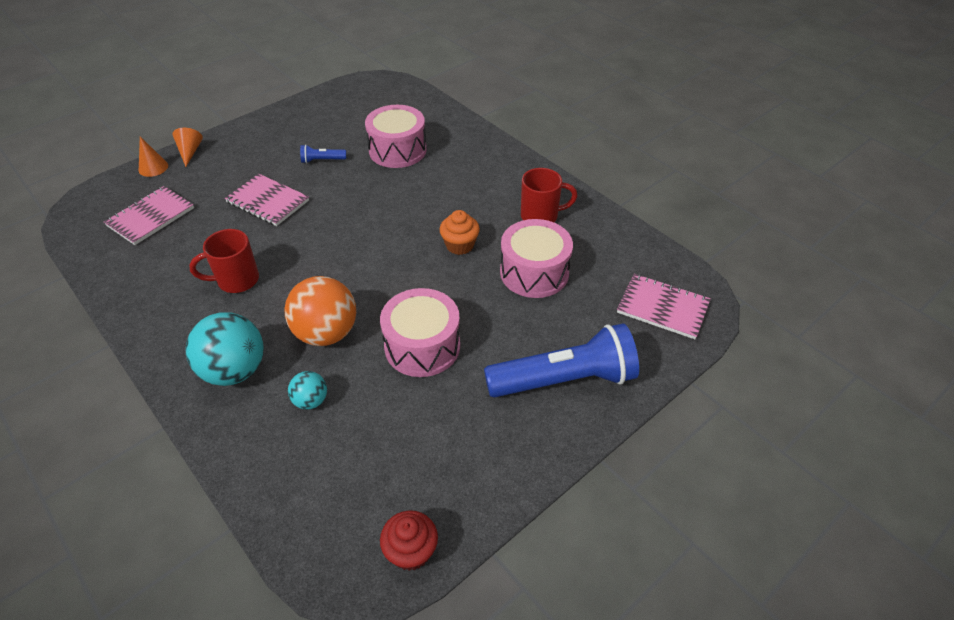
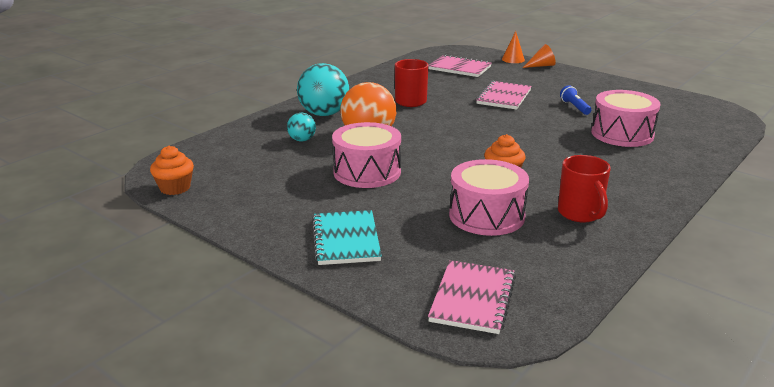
camera: 80 degrees right, 20 degrees down
red cupcake [380,510,438,571] -> orange cupcake [150,146,194,195]
blue flashlight [484,323,639,398] -> turquoise notebook [312,210,382,265]

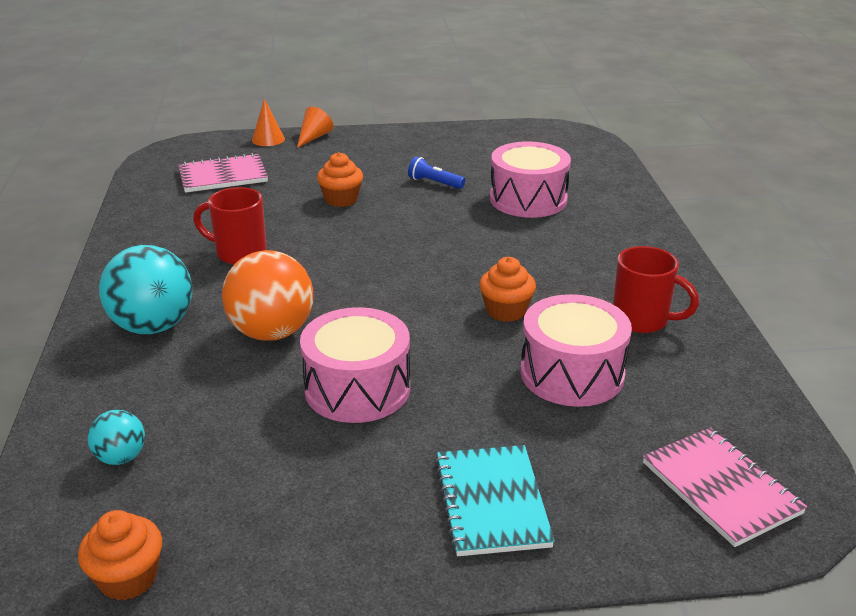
camera: 45 degrees left, 5 degrees up
turquoise ball [287,113,316,142] -> turquoise ball moved to [87,410,145,465]
turquoise notebook [312,210,382,265] -> turquoise notebook turned 45 degrees clockwise [435,445,555,556]
pink notebook [476,81,532,110] -> orange cupcake [317,152,363,207]

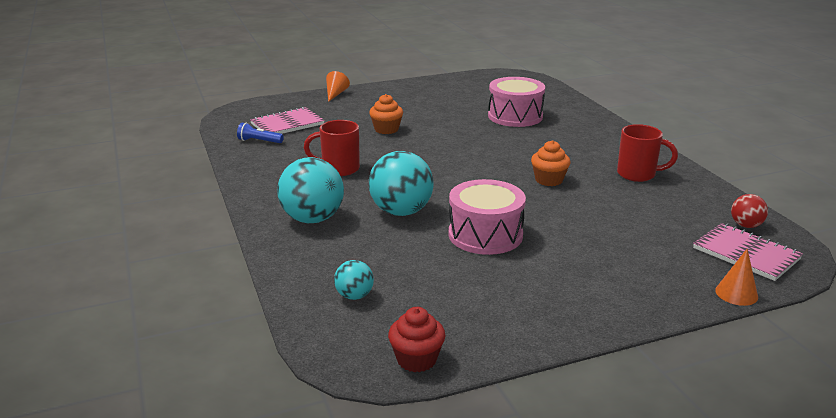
camera: 15 degrees left, 5 degrees down
orange cupcake [78,510,162,601] -> red cupcake [388,307,445,372]
orange ball [222,250,313,341] -> turquoise ball [369,151,434,216]
orange cone [252,99,285,146] -> orange cone moved to [715,249,758,306]
blue flashlight [408,157,465,189] -> blue flashlight moved to [237,123,284,143]
turquoise notebook [435,445,555,556] -> none
pink drum [520,294,632,407] -> none
none -> red ball [731,194,768,228]

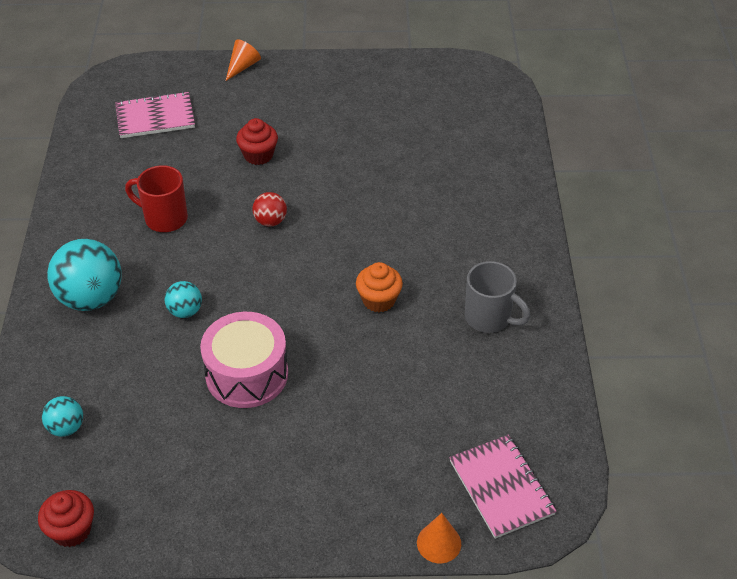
camera: 20 degrees right, 20 degrees up
blue flashlight [237,123,284,143] -> none
orange cupcake [369,94,403,134] -> red cupcake [236,118,278,165]
turquoise ball [369,151,434,216] -> turquoise ball [165,281,202,318], size x0.51
pink drum [488,77,545,127] -> none
red mug [617,124,678,182] -> grey mug [465,261,531,333]
red ball [731,194,768,228] -> red ball moved to [252,192,287,227]

